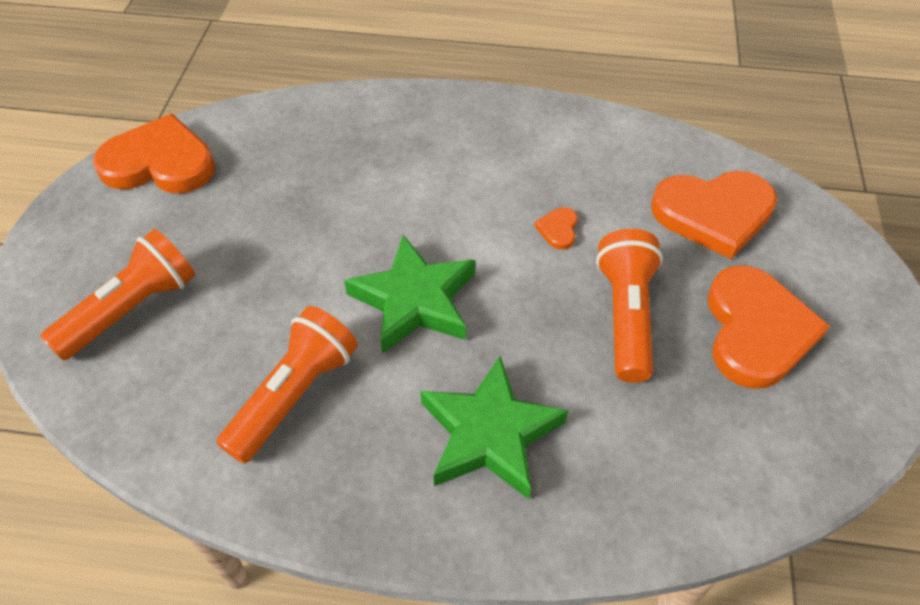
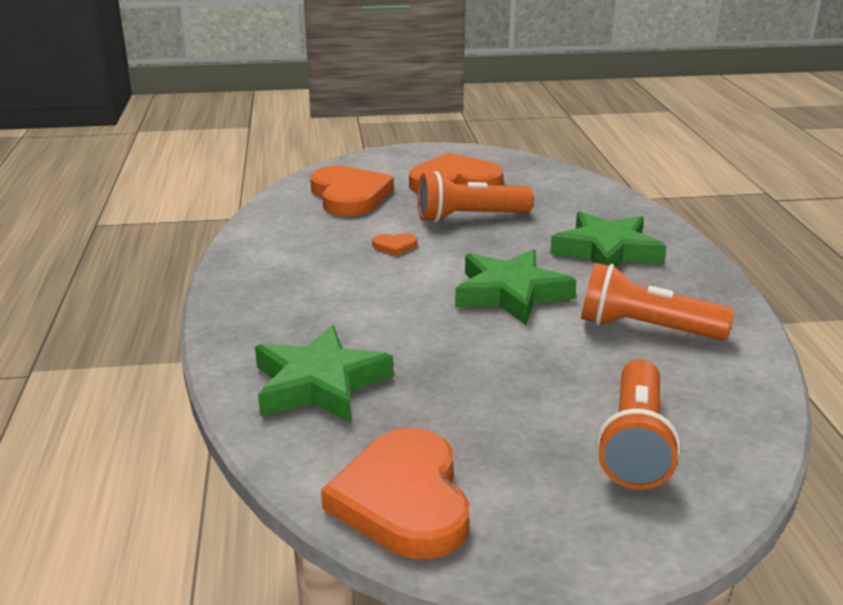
camera: 105 degrees left, 25 degrees down
orange flashlight [40,229,195,360] -> orange flashlight turned 105 degrees counterclockwise [597,360,681,490]
none -> green star [255,325,393,423]

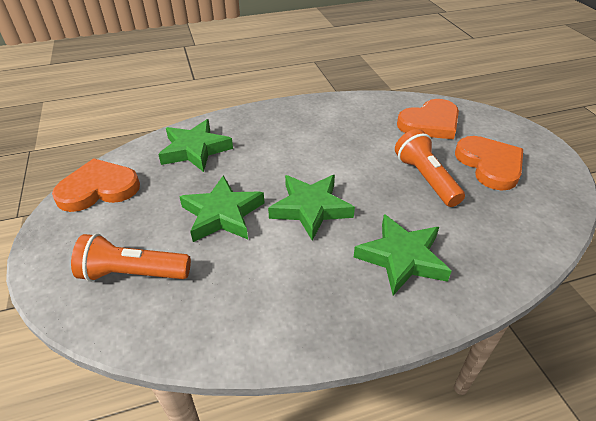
camera: 80 degrees right, 15 degrees up
orange heart [372,233,417,256] -> none
orange flashlight [581,263,734,340] -> none
none -> green star [179,175,264,242]

